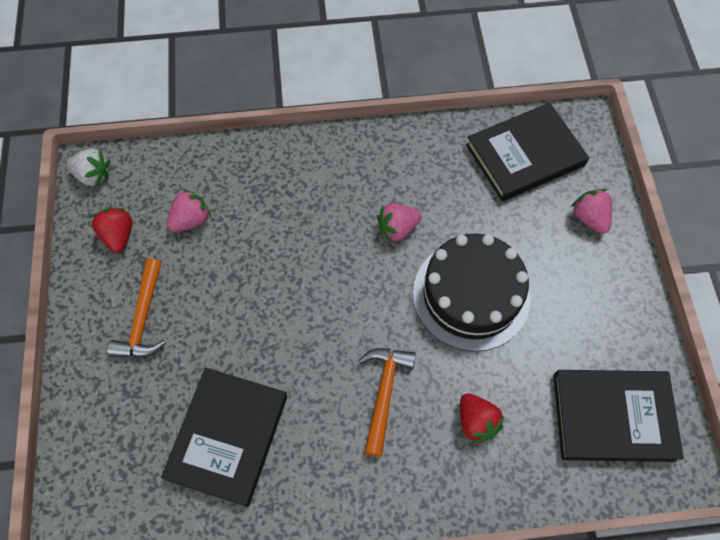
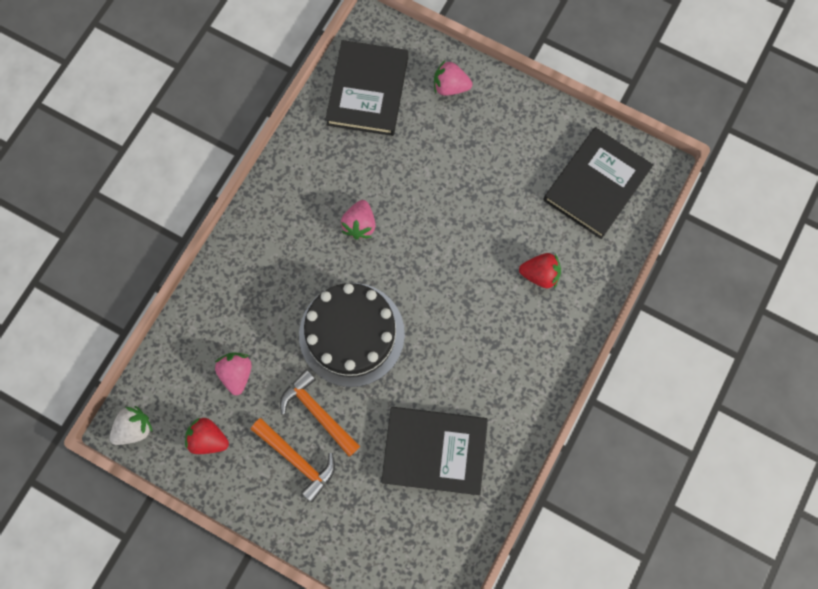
camera: 55 degrees left, 10 degrees up
black book [161,368,287,507] -> black book turned 45 degrees counterclockwise [381,407,488,495]
orange hammer [358,348,416,457] -> orange hammer moved to [280,369,360,457]
black cake [413,233,530,351] -> black cake moved to [299,283,405,387]

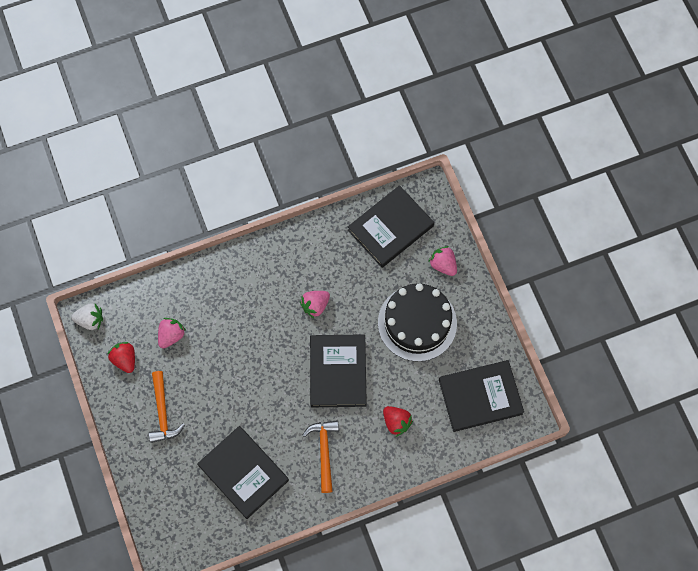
camera: 40 degrees right, 5 degrees down
orange hammer [280,369,360,457] -> orange hammer moved to [303,420,339,493]
black cake [299,283,405,387] -> black cake moved to [378,283,457,362]
none -> black book [310,334,367,407]

